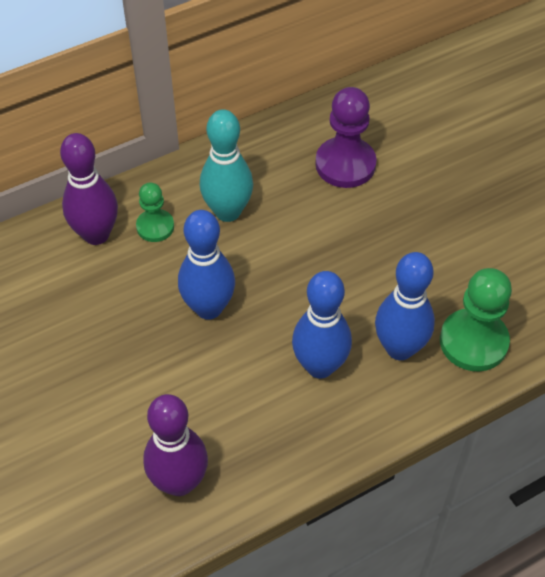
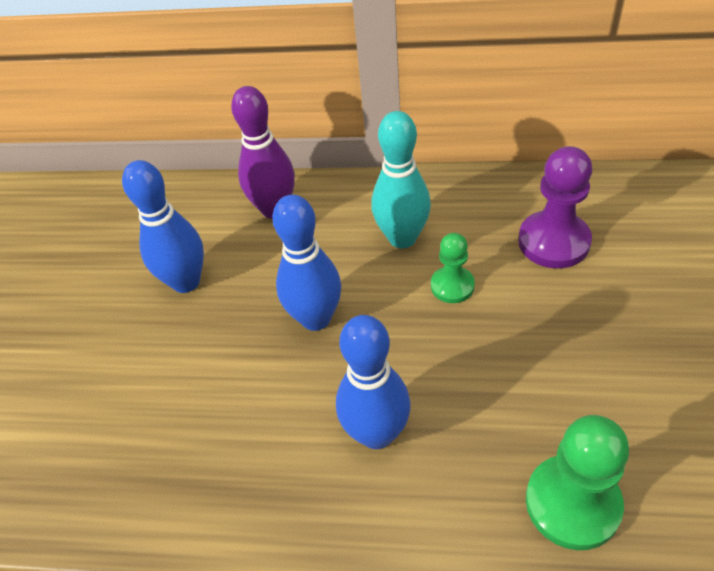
camera: 40 degrees right, 5 degrees down
green pawn [136,182,174,242] -> green pawn moved to [431,233,475,303]
purple bowling pin [143,394,208,496] -> none
blue bowling pin [375,252,435,360] -> blue bowling pin moved to [122,160,204,293]

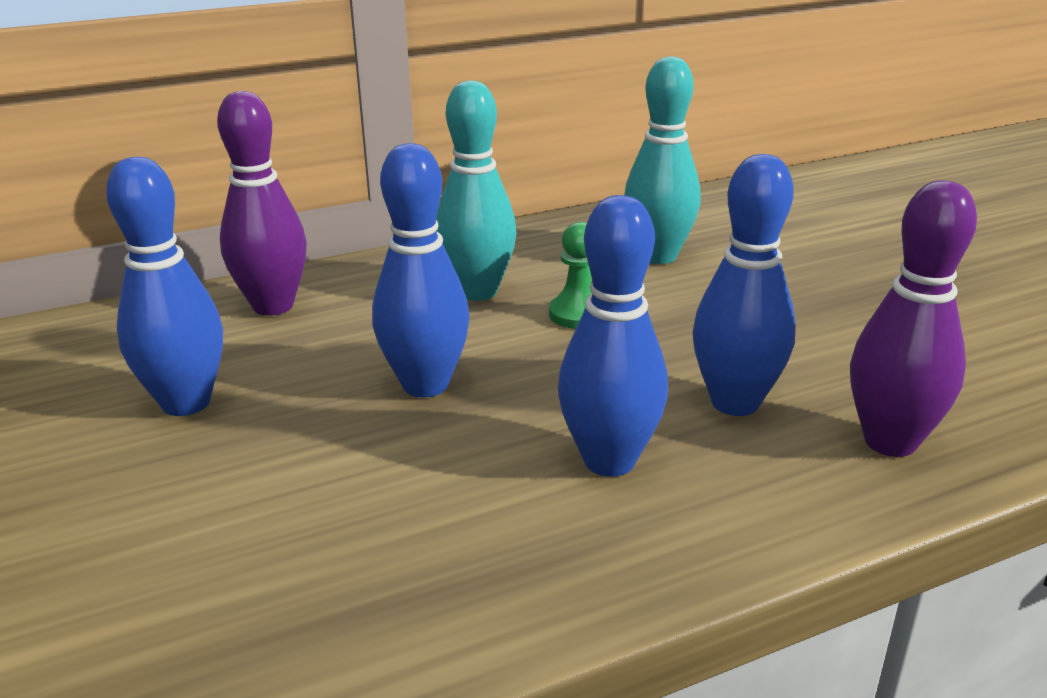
camera: 35 degrees left, 20 degrees down
purple pawn [518,146,592,268] -> turquoise bowling pin [624,56,700,264]
green pawn [526,415,629,550] -> purple bowling pin [850,181,977,457]
none -> blue bowling pin [692,154,796,416]

